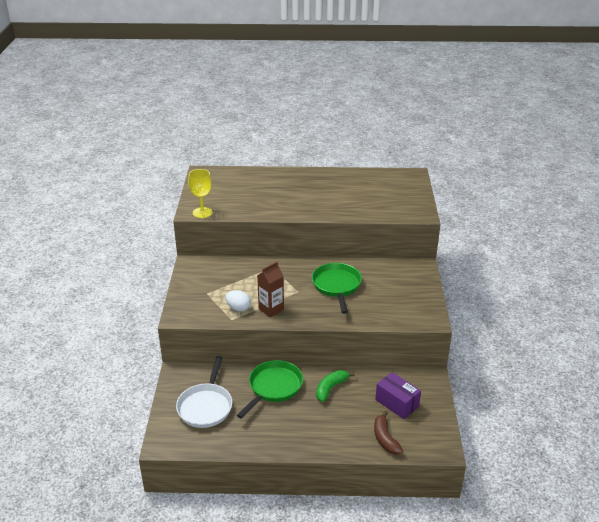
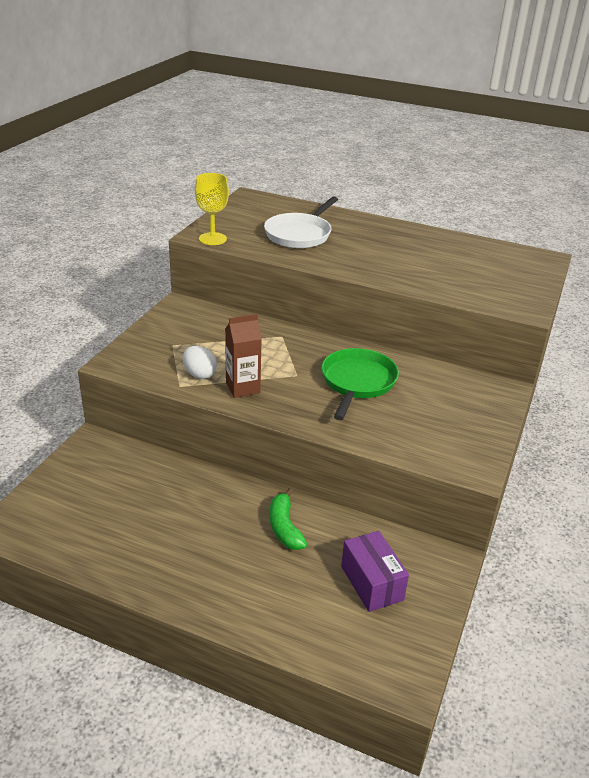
camera: 20 degrees right, 0 degrees up
white pan [176,356,232,428] -> white pan moved to [264,197,338,248]
green pan [237,360,303,419] -> none
green banana [316,370,355,402] -> green banana turned 75 degrees counterclockwise [269,488,307,550]
brown banana [374,411,403,455] -> none

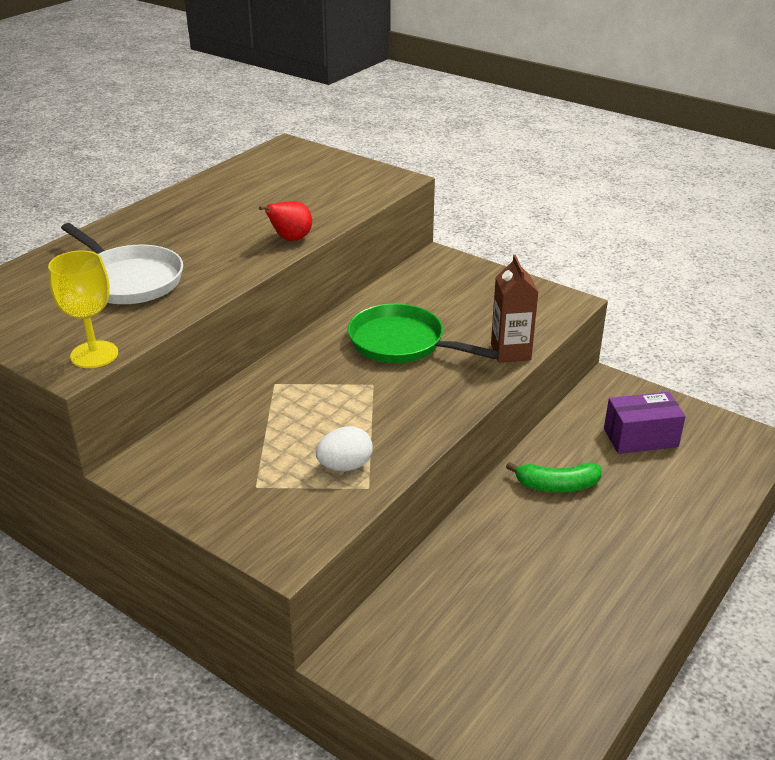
camera: 75 degrees left, 0 degrees up
brown carton [225,314,262,398] -> brown carton moved to [491,255,539,363]
none -> red pear [259,201,312,241]

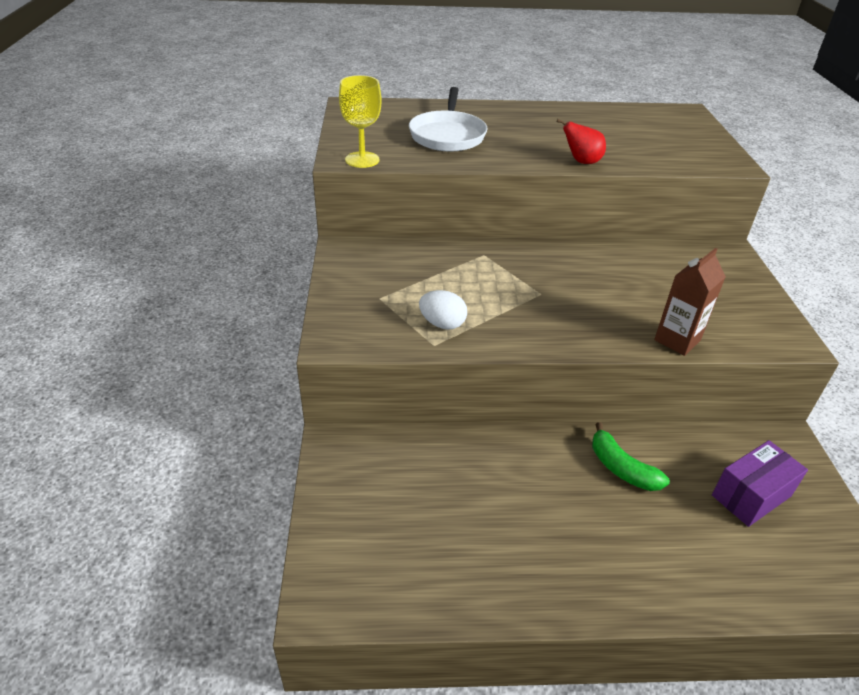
camera: 50 degrees right, 5 degrees up
green pan [348,304,499,363] -> none
purple box [604,392,686,454] -> purple box turned 75 degrees counterclockwise [712,440,808,527]

